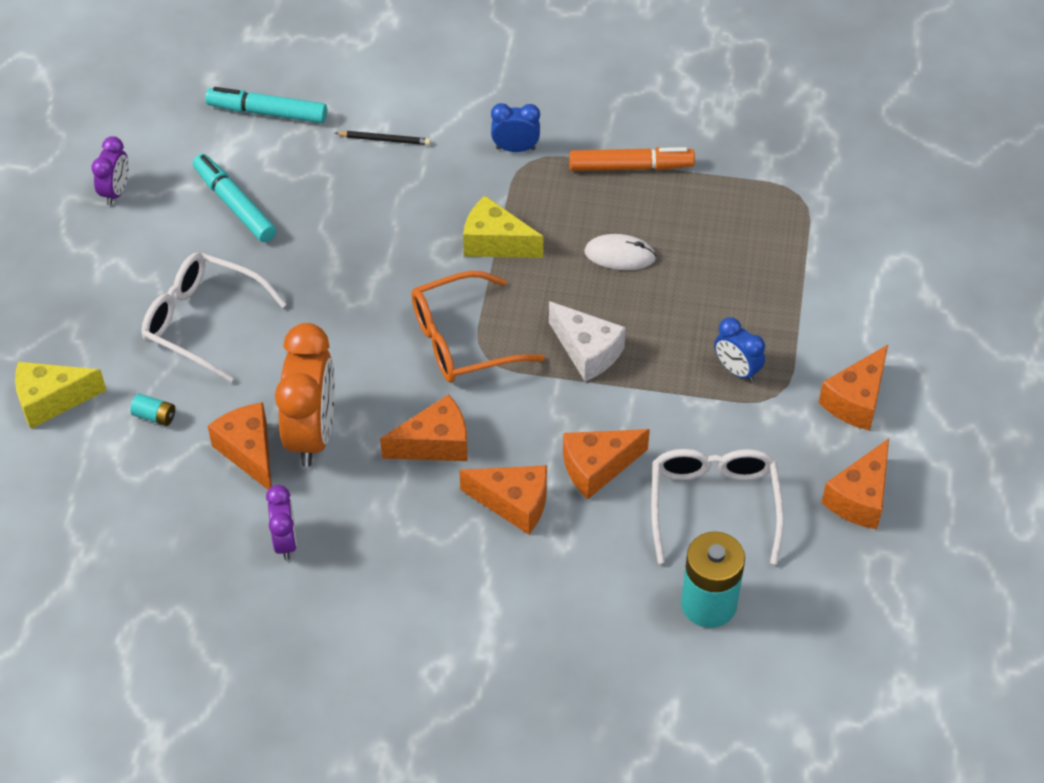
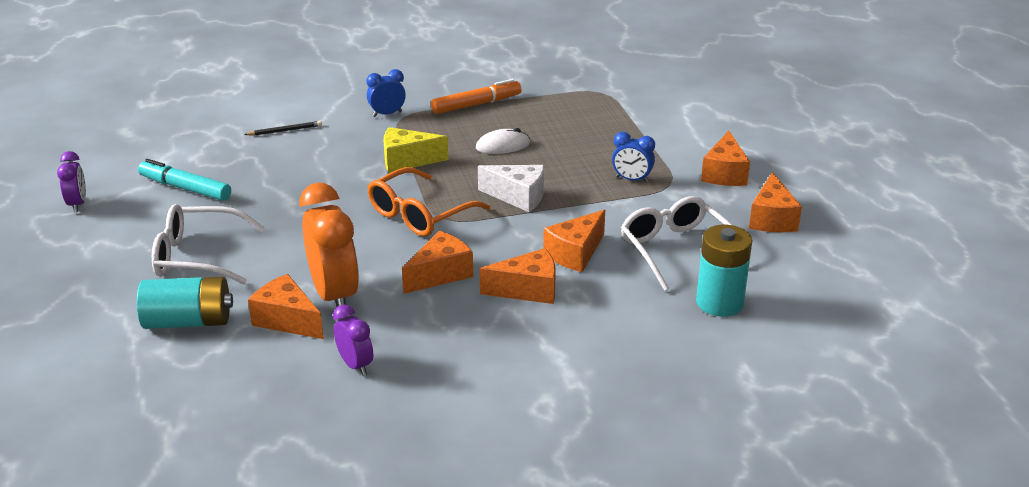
camera: 25 degrees left, 20 degrees down
yellow cheese [15,362,106,429] -> none
turquoise battery [130,393,175,426] -> turquoise battery [137,276,233,329], size x2.28
turquoise marker [205,87,327,123] -> none

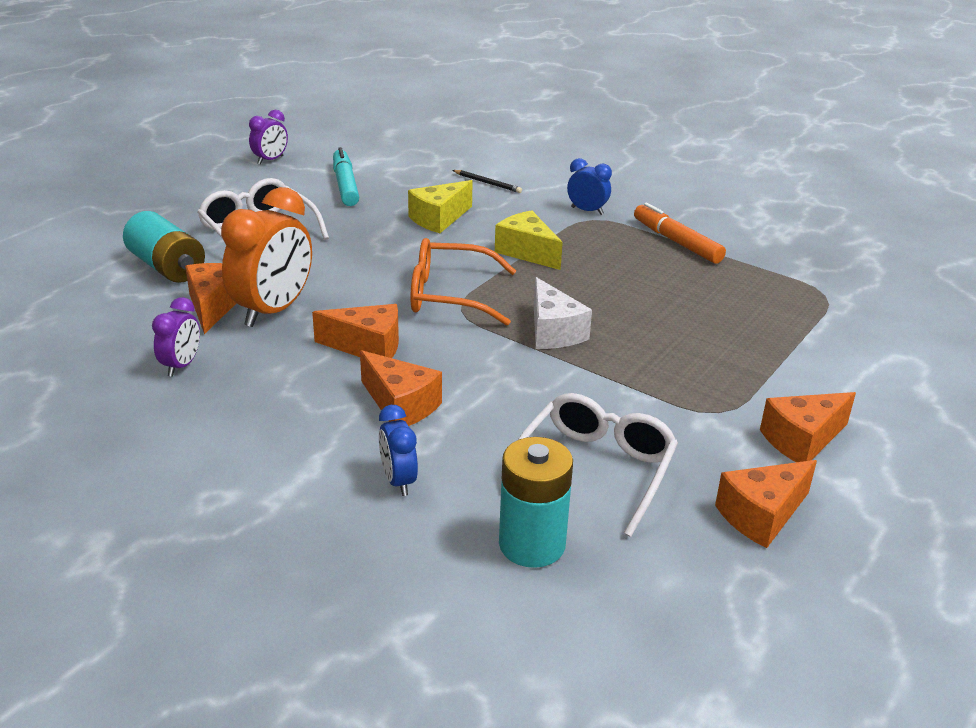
camera: 50 degrees right, 0 degrees up
orange marker [431,79,521,114] -> orange marker turned 150 degrees counterclockwise [634,203,726,264]
white mouse [476,128,530,154] -> none
orange cheese [543,210,605,272] -> none
blue clock [612,132,655,183] -> blue clock moved to [379,405,418,496]
none -> yellow cheese [408,180,473,233]

